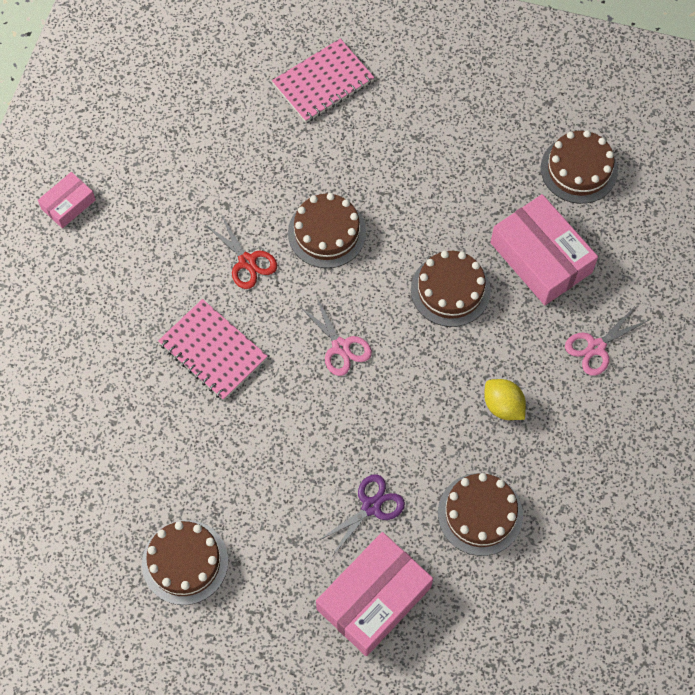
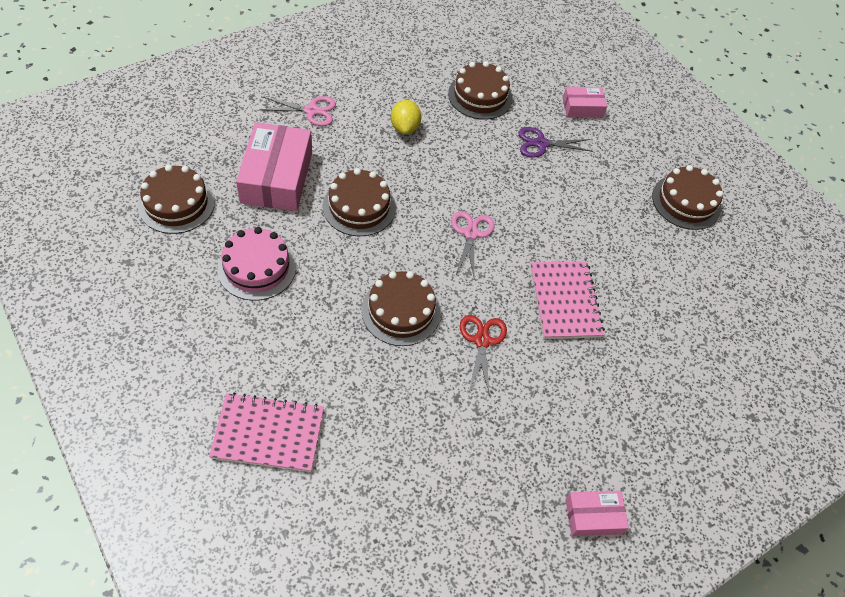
camera: 145 degrees left, 10 degrees down
pink box [316,532,433,656] -> pink box [563,87,607,118], size x0.53
none -> pink cake [217,227,296,301]

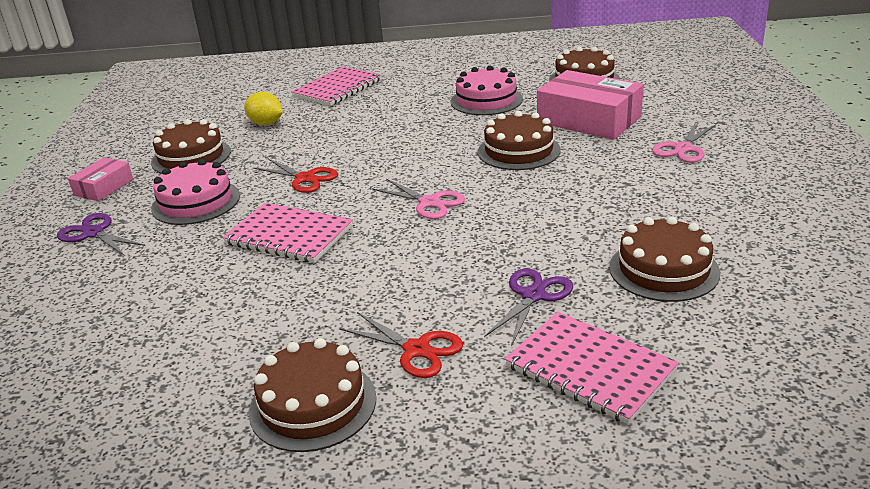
camera: 130 degrees right, 25 degrees down
brown cake [361,271,441,346] -> brown cake moved to [151,119,231,174]
yellow lemon [391,100,422,134] -> yellow lemon moved to [244,92,283,125]
pink box [563,87,607,118] -> pink notebook [505,312,679,425]
none -> purple scissors [57,213,145,256]
none -> pink cake [151,159,240,225]
none -> red scissors [339,312,463,378]

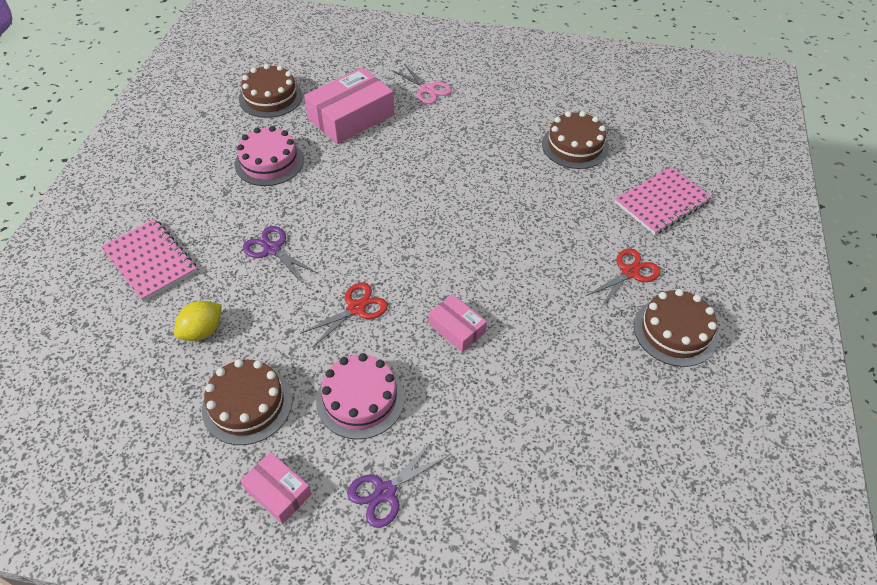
camera: 80 degrees left, 20 degrees up
pink notebook [222,203,353,263] -> pink box [429,294,487,352]
pink scissors [372,179,465,219] -> none
brown cake [478,111,561,170] -> none
purple scissors [484,268,573,346] -> purple scissors moved to [243,226,317,283]

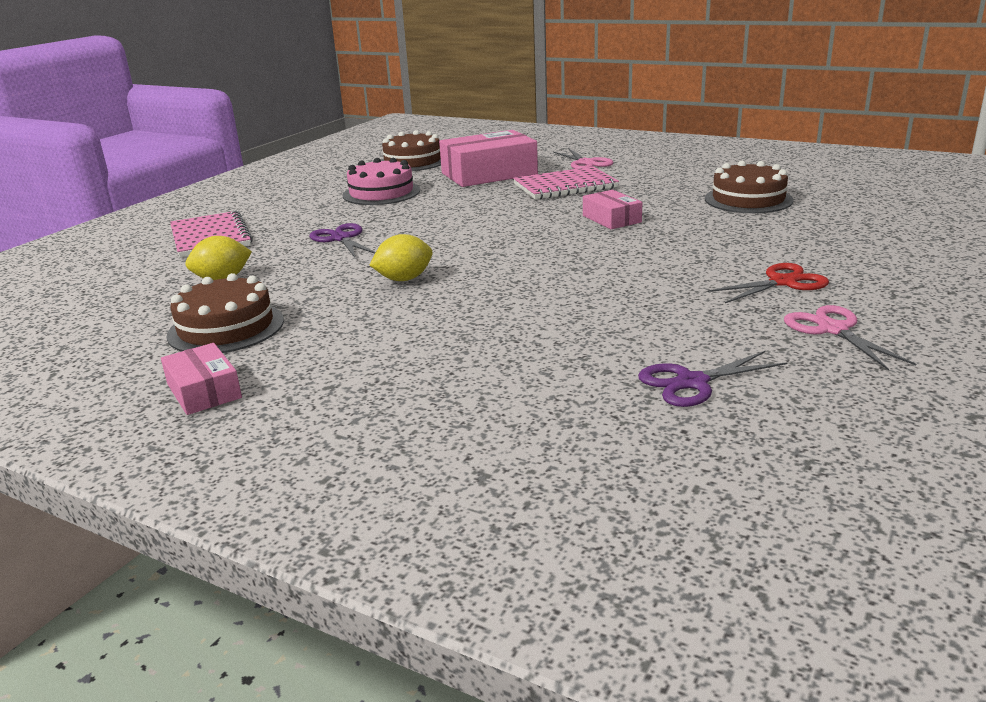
camera: 20 degrees right, 25 degrees down
red scissors [300,282,388,348] -> yellow lemon [370,234,432,281]
pink cake [316,353,405,439] -> none
purple scissors [347,440,448,528] -> purple scissors moved to [638,351,788,407]
pink box [429,294,487,352] -> pink box moved to [583,190,642,229]
pink notebook [615,167,712,235] -> pink notebook moved to [513,166,619,199]
brown cake [634,289,718,367] -> pink scissors [784,305,916,371]

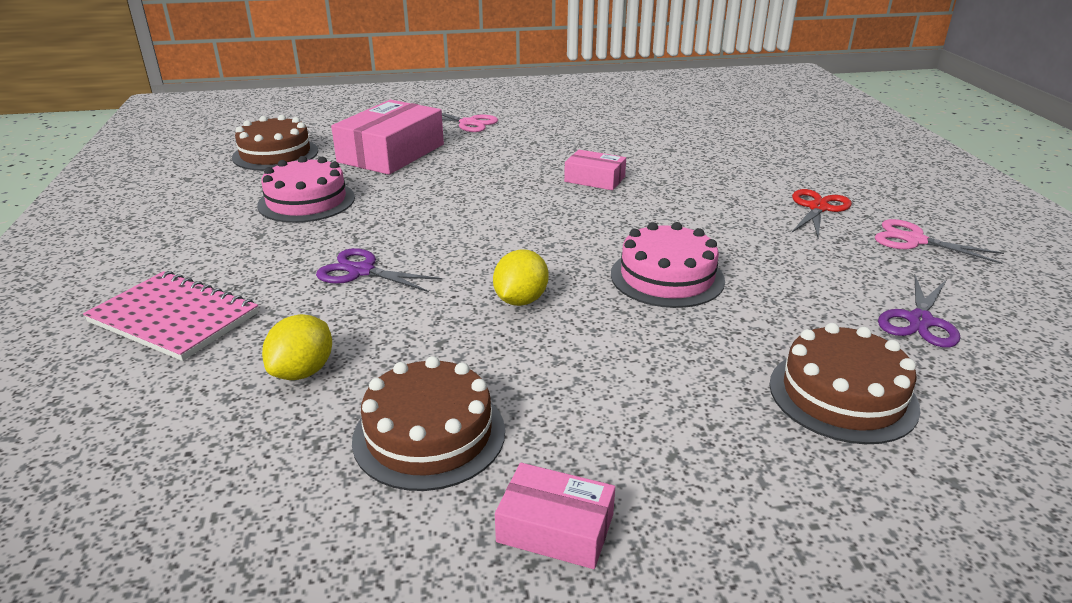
camera: 40 degrees left, 5 degrees up
pink notebook [513,166,619,199] -> none
brown cake [705,161,794,213] -> brown cake moved to [770,323,920,444]
none -> pink cake [611,222,725,308]

